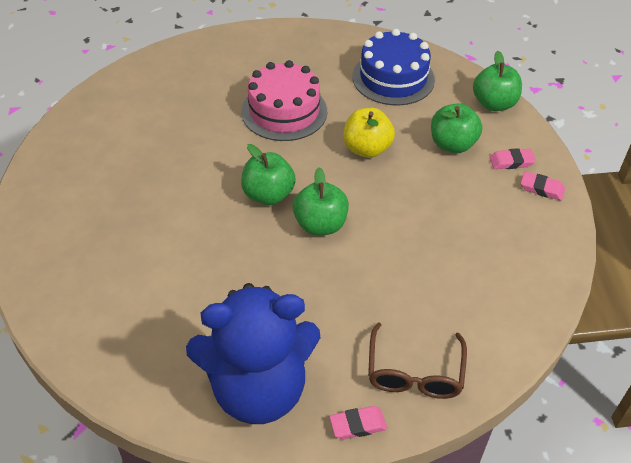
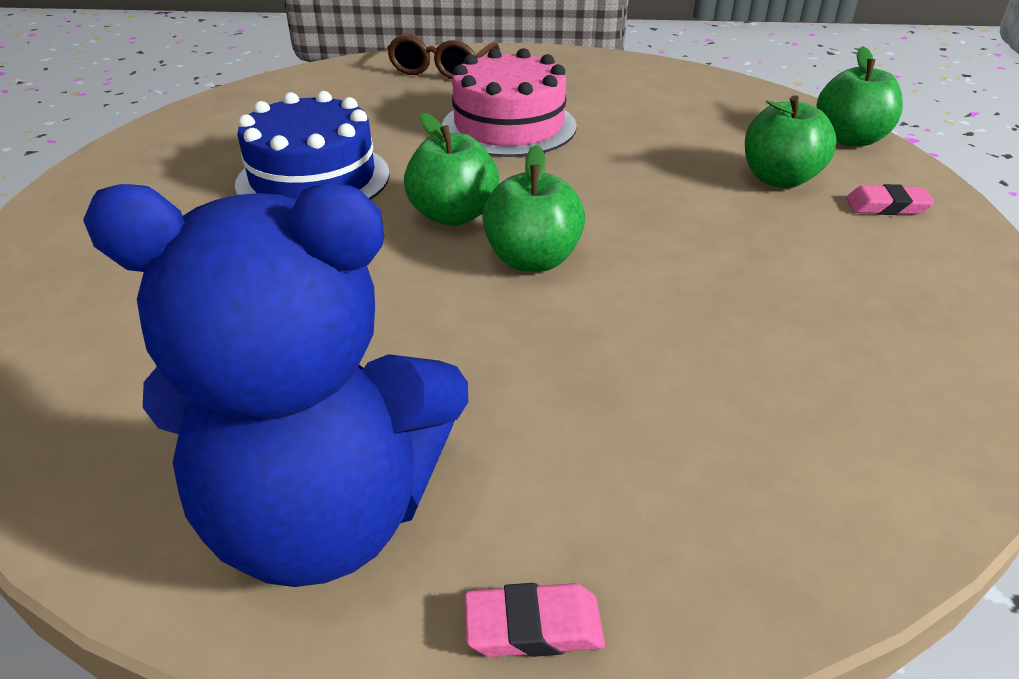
camera: 10 degrees right, 10 degrees down
yellow apple [343,108,395,158] -> none
blue cake [352,29,435,106] -> blue cake moved to [235,91,390,200]
brown glasses [368,322,467,399] -> brown glasses moved to [387,33,500,79]
pink eraser [521,171,565,201] -> none

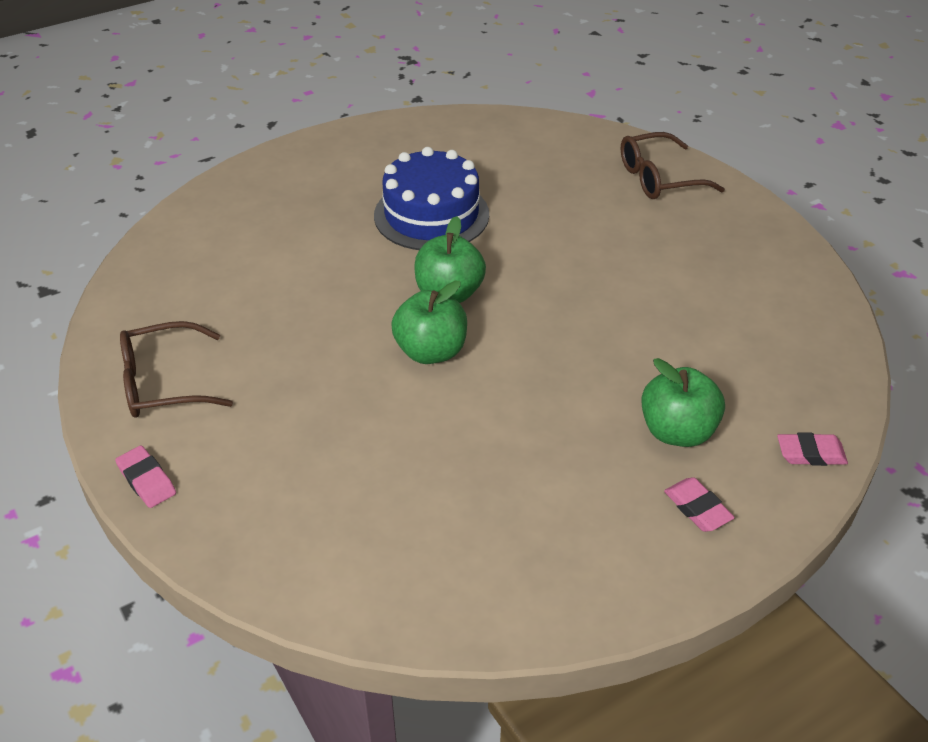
camera: 55 degrees right, 5 degrees up
blue teddy bear [83,184,468,587] -> brown glasses [120,321,233,418]
pink cake [442,48,577,157] -> none
green apple [817,46,903,146] -> pink eraser [777,432,848,466]

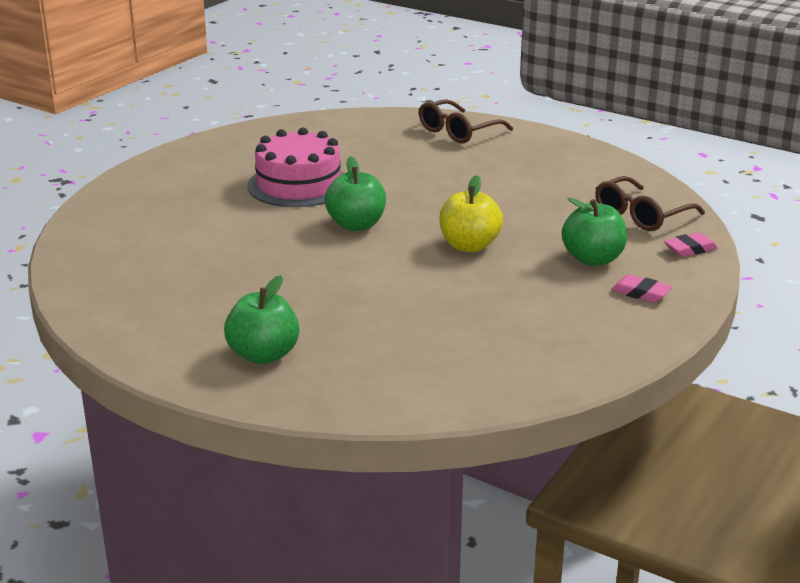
camera: 25 degrees left, 15 degrees down
pink eraser [115,446,176,508] -> none
brown glasses [120,321,233,418] -> brown glasses moved to [595,176,705,231]
blue cake [374,147,489,250] -> pink cake [248,128,345,207]
green apple [391,281,467,364] -> green apple moved to [224,275,300,364]
none -> yellow apple [440,175,503,252]

